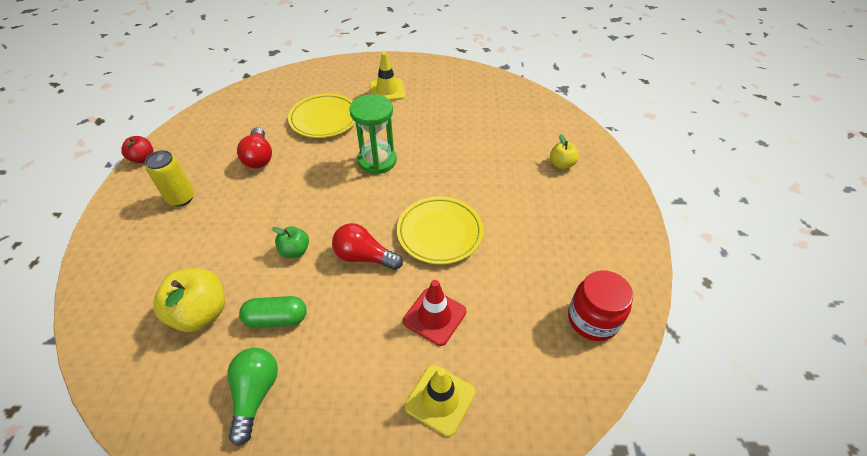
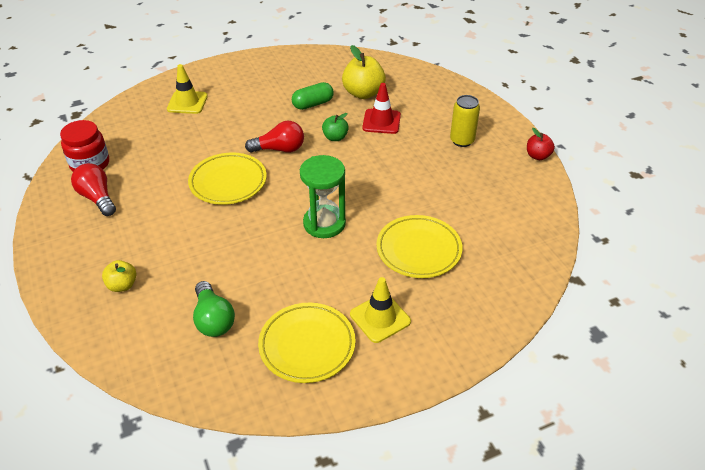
camera: 155 degrees right, 5 degrees down
green light bulb [227,348,278,446] -> green light bulb moved to [193,281,235,337]
red light bulb [237,127,272,168] -> red light bulb moved to [71,163,116,216]
red traffic cone [403,280,466,346] -> red traffic cone moved to [362,83,401,134]
none -> yellow plate [258,303,356,383]

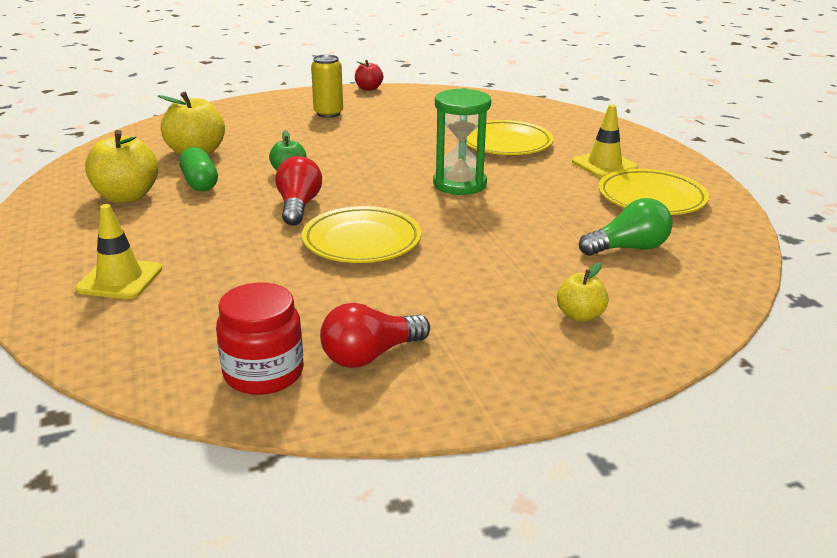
camera: 85 degrees left, 15 degrees down
red traffic cone [362,83,401,134] -> none
none -> yellow apple [85,130,159,203]

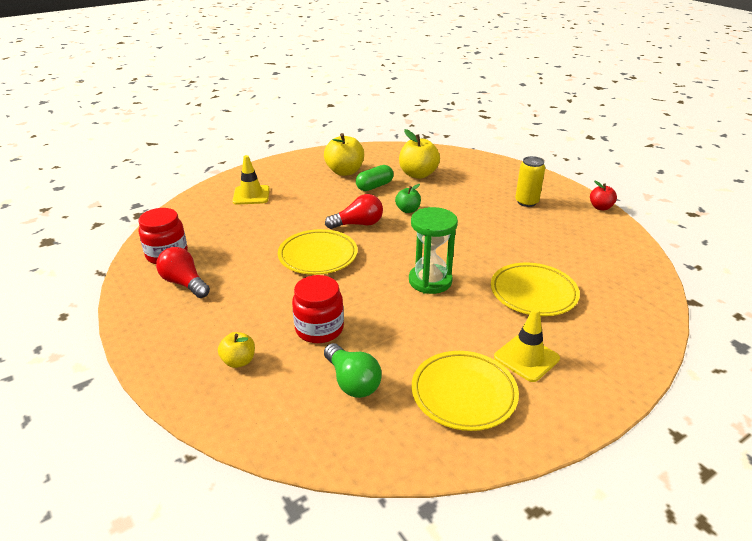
camera: 75 degrees right, 5 degrees up
none -> red jar [292,275,344,343]

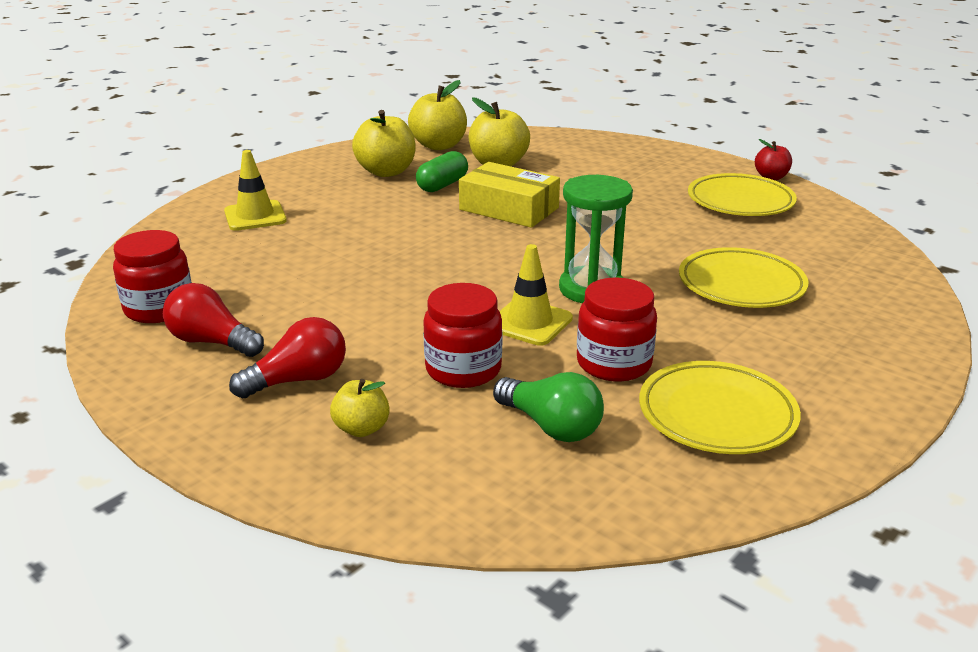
camera: 15 degrees left, 5 degrees down
yellow plate [278,229,358,275] -> yellow plate moved to [688,173,797,216]
red light bulb [325,194,383,229] -> red light bulb moved to [229,317,346,398]
green apple [395,184,421,213] -> yellow box [459,162,560,228]
yellow traffic cone [494,308,560,382] -> yellow traffic cone moved to [500,244,573,346]
yellow can [515,156,545,207] -> none
none -> yellow apple [408,80,467,150]
none -> red jar [577,277,657,381]

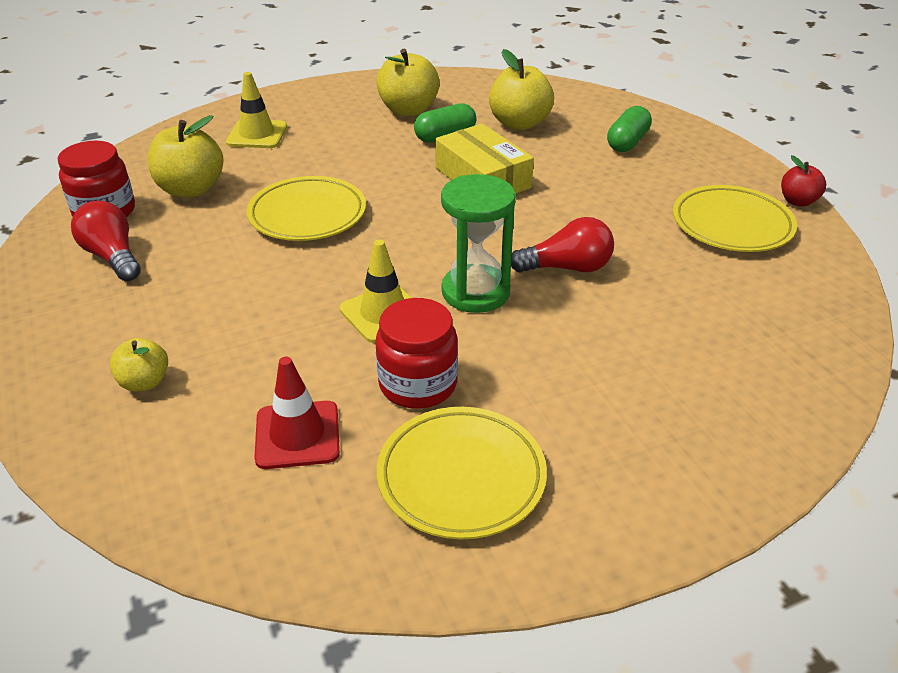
camera: 25 degrees right, 10 degrees up
red light bulb [229,317,346,398] -> red light bulb moved to [511,217,614,273]
yellow apple [408,80,467,150] -> yellow apple moved to [148,115,224,197]
red jar [423,283,502,388] -> none
green light bulb [493,372,604,442] -> red traffic cone [254,357,340,469]
yellow plate [679,247,808,308] -> yellow plate moved to [247,176,366,241]
none -> green capsule [607,106,652,152]

